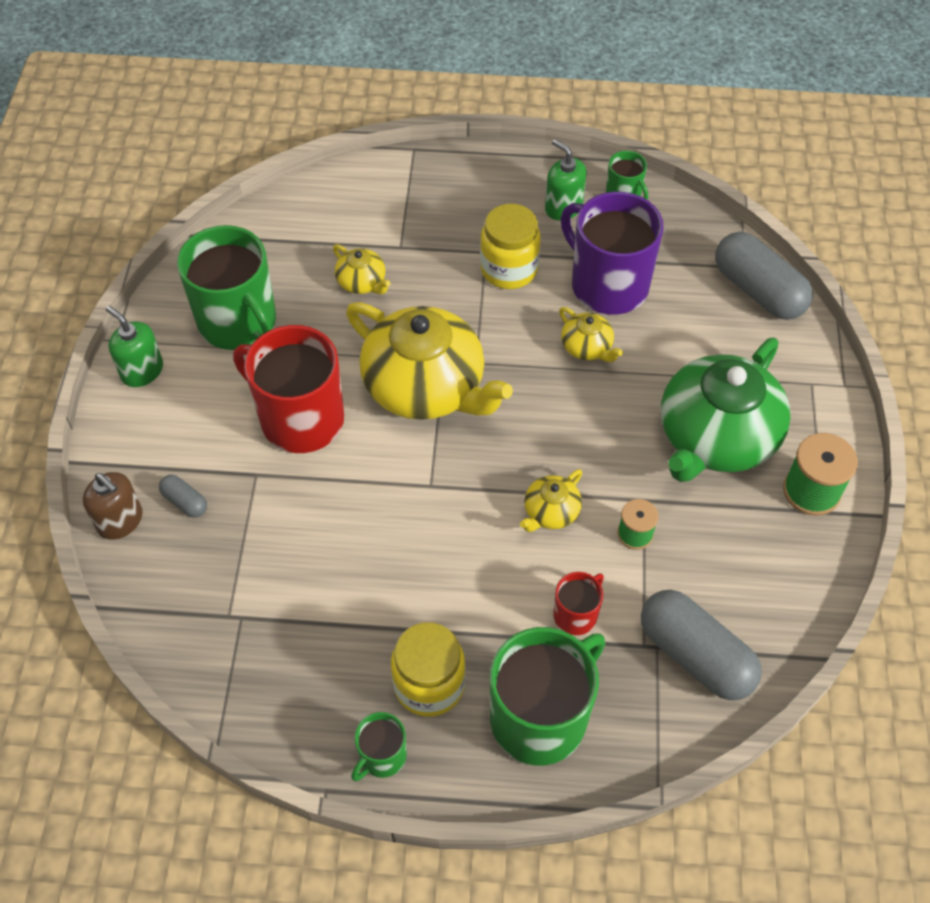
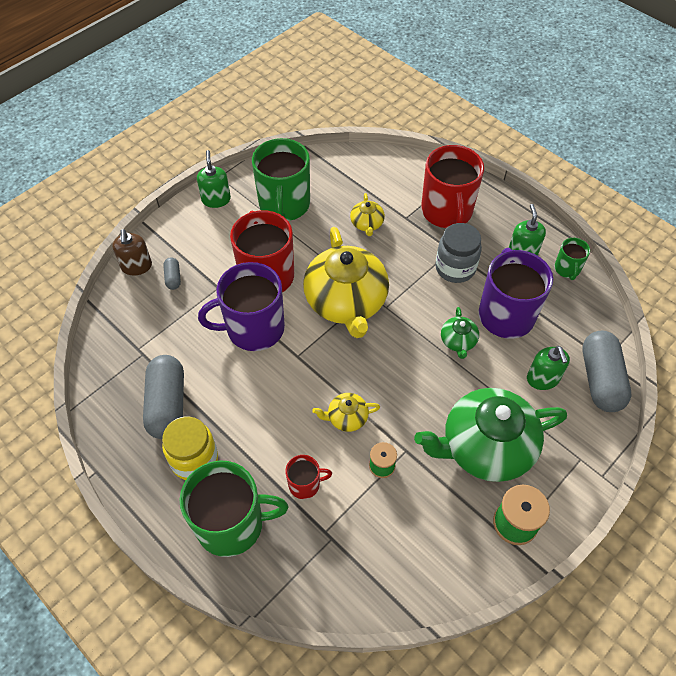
camera: 40 degrees right, 0 degrees up
green mug [351,712,407,781] -> none
yellow jar [480,204,541,289] -> grey jar [435,223,482,283]
yellow teapot [559,307,623,362] -> green teapot [441,307,479,359]
grey capsule [641,590,762,700] -> grey capsule moved to [143,355,184,439]
none -> purple mug [198,262,285,351]
none -> red mug [421,145,484,228]
none -> green soap dispenser [527,346,570,390]

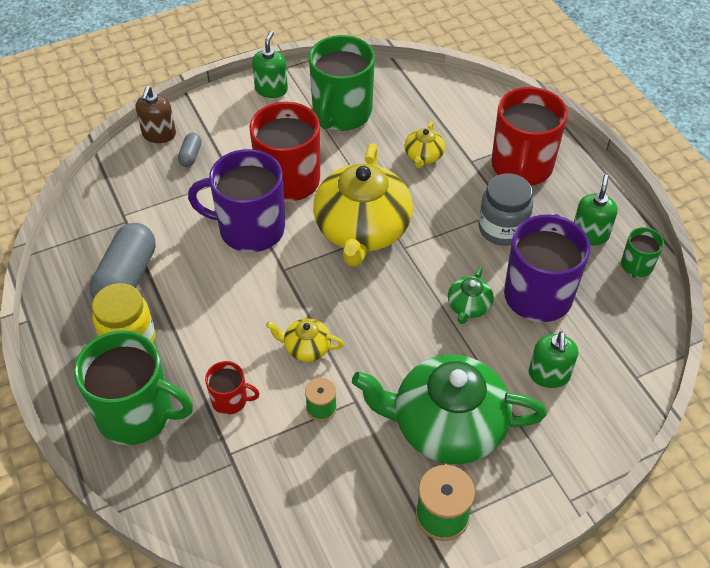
camera: 20 degrees right, 5 degrees down
grey capsule [583,331,631,412] -> none

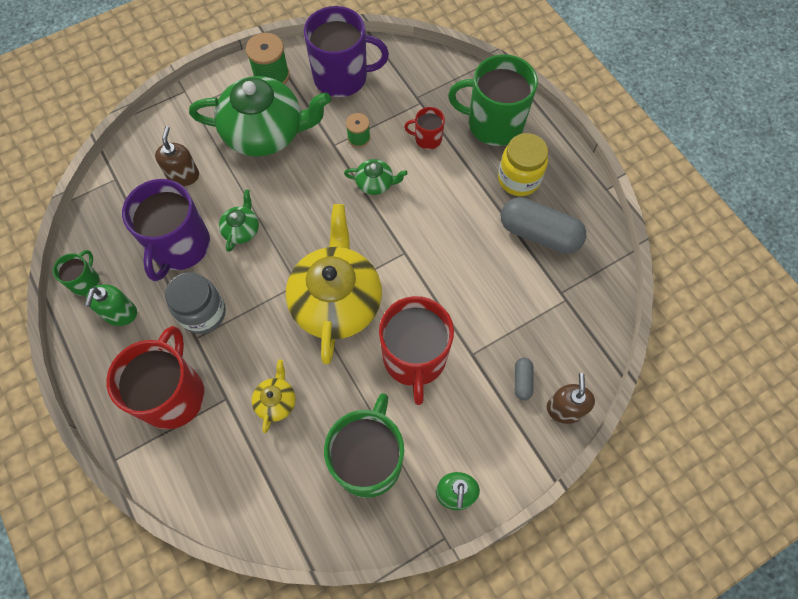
camera: 175 degrees right, 15 degrees up
grey capsule [90,223,156,299] -> grey capsule turned 75 degrees counterclockwise [501,197,586,254]
purple mug [188,149,285,252] -> purple mug moved to [304,6,389,97]
yellow teapot [266,318,344,362] -> green teapot [344,159,408,195]
green soap dispenser [529,331,578,388] -> brown soap dispenser [155,126,199,186]

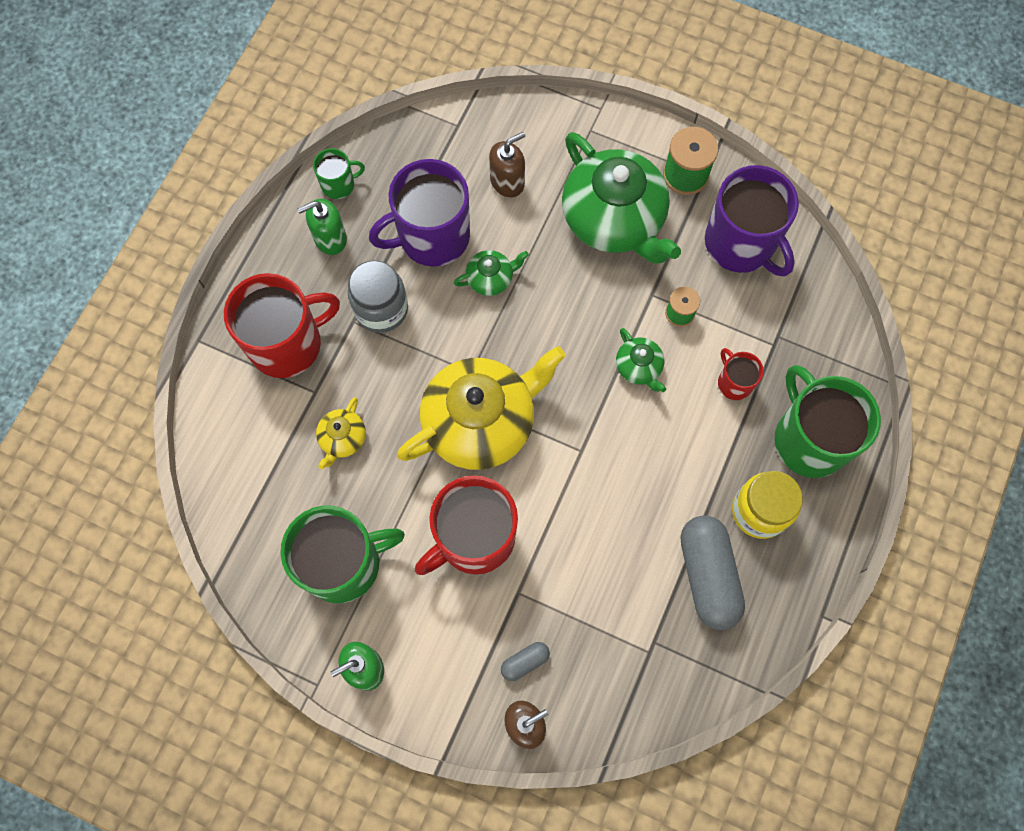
camera: 55 degrees right, 5 degrees up
yellow teapot [252,360,296,433] -> yellow teapot turned 135 degrees clockwise [316,397,366,469]

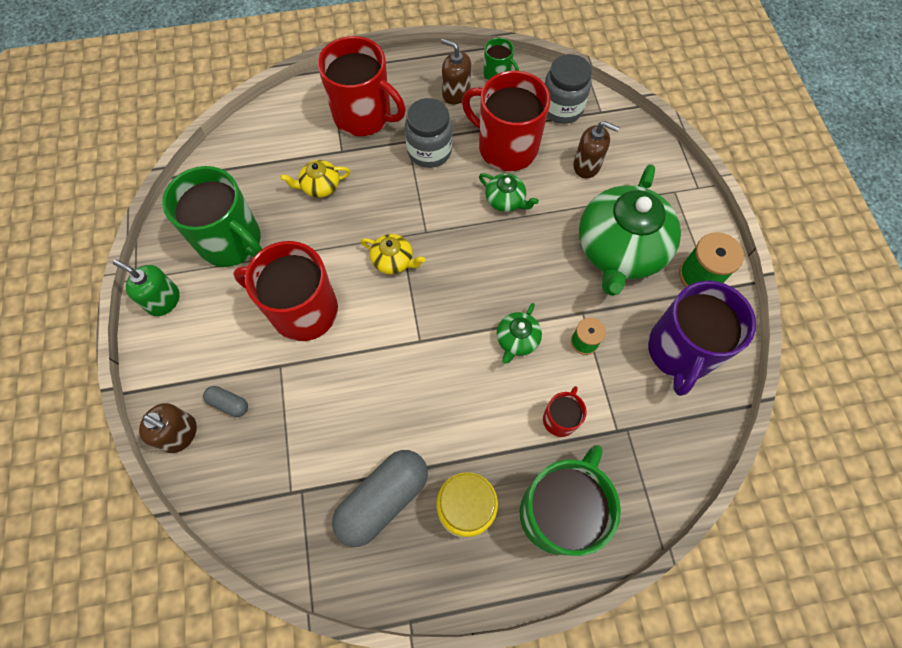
camera: 55 degrees right, 5 degrees down
green soap dispenser [297,199,347,255] -> brown soap dispenser [441,39,471,105]
purple mug [369,159,470,267] -> red mug [462,71,551,171]
yellow teapot [397,346,566,470] -> yellow teapot [361,234,425,274], size x0.44
none -> grey jar [545,54,592,124]

